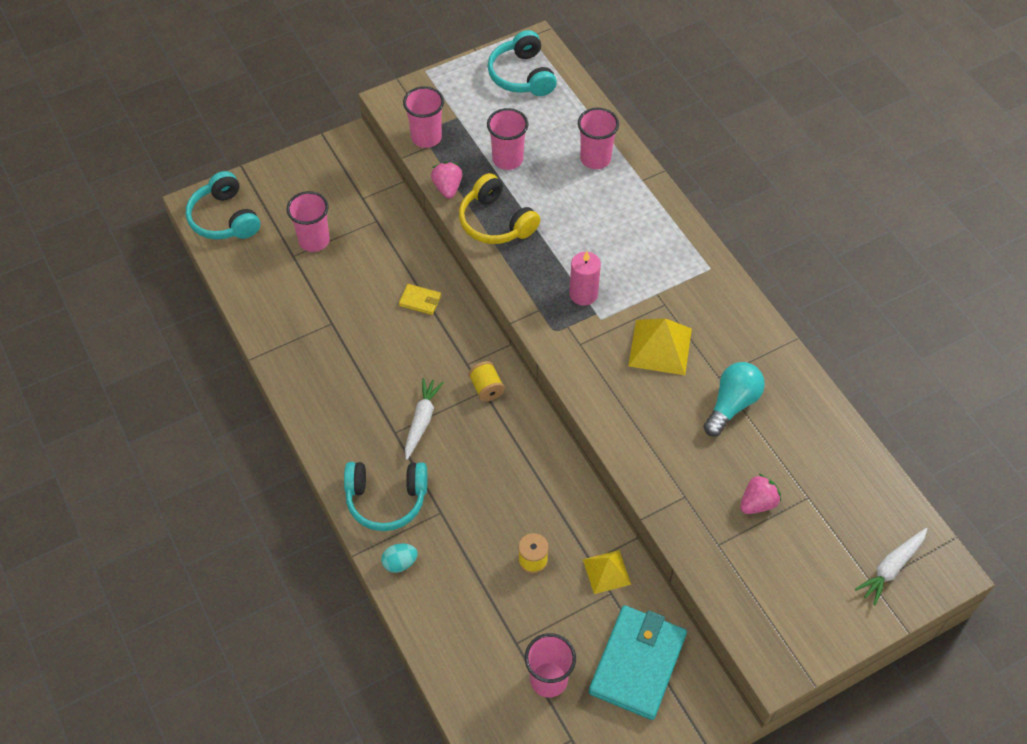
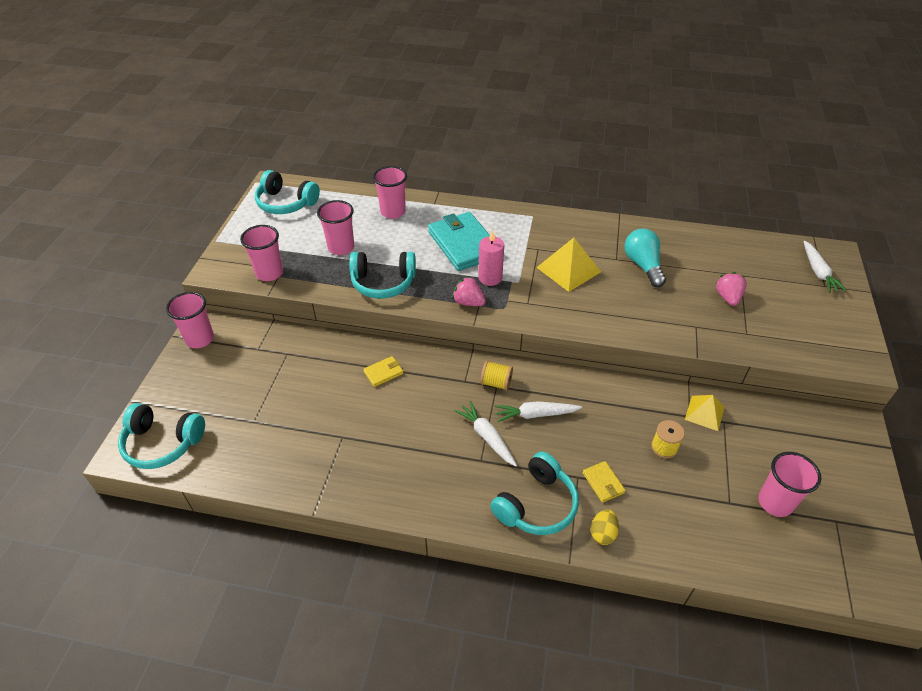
camera: 50 degrees left, 10 degrees down
pink cup [286,191,330,252] -> pink cup moved to [166,292,214,348]
turquoise egg [381,544,418,573] -> yellow egg [591,509,619,545]
pink strawberry [431,162,462,199] -> pink strawberry moved to [452,276,486,306]
yellow headphones [459,173,540,244] -> turquoise headphones [349,252,416,299]
turquoise wallet [589,605,687,720] -> turquoise wallet moved to [428,212,490,271]
none -> white carrot [495,401,582,422]
none -> yellow wallet [583,461,626,503]

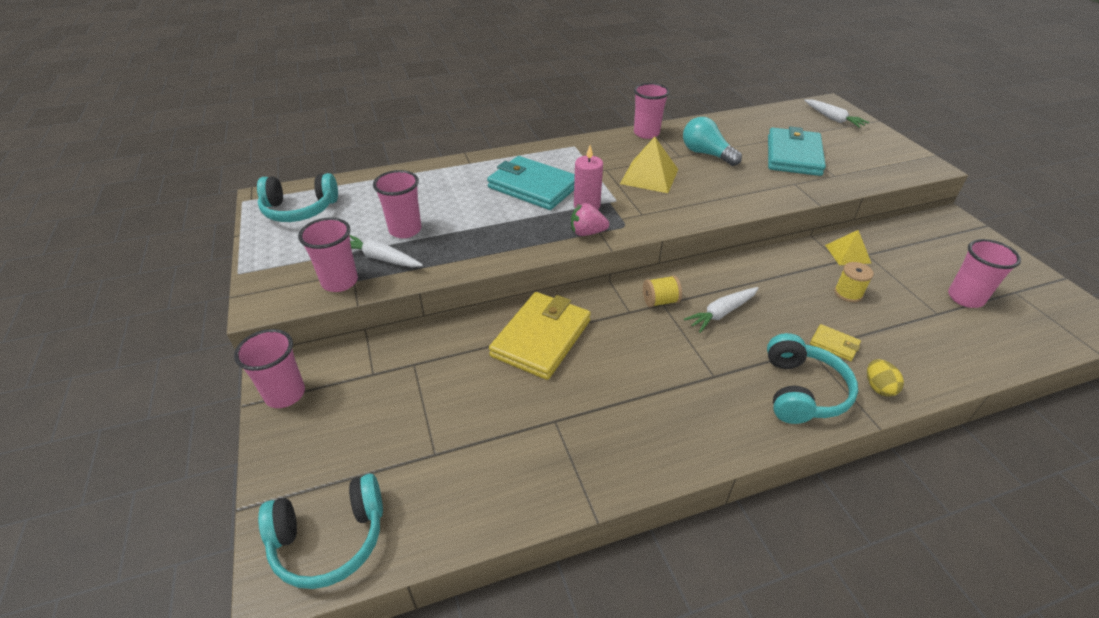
camera: 30 degrees left, 5 degrees down
turquoise headphones [349,252,416,299] -> none
yellow wallet [363,356,403,387] -> yellow wallet [489,292,591,380], size x2.29
pink cup [373,166,407,219] -> pink cup moved to [634,83,670,139]
white carrot [454,401,517,466] -> white carrot moved to [349,235,423,267]
pink strawberry [716,272,747,306] -> turquoise wallet [768,126,826,176]

